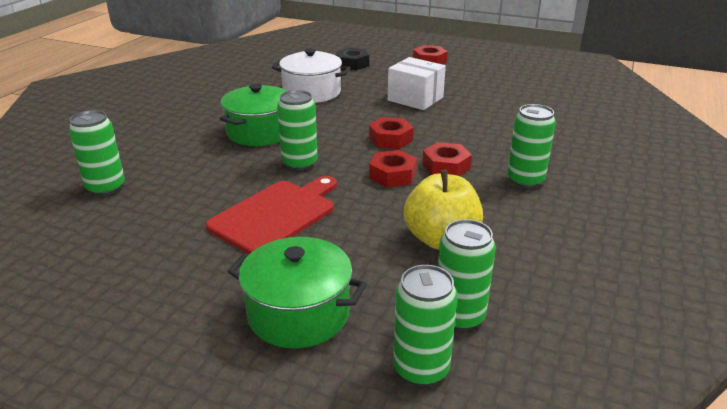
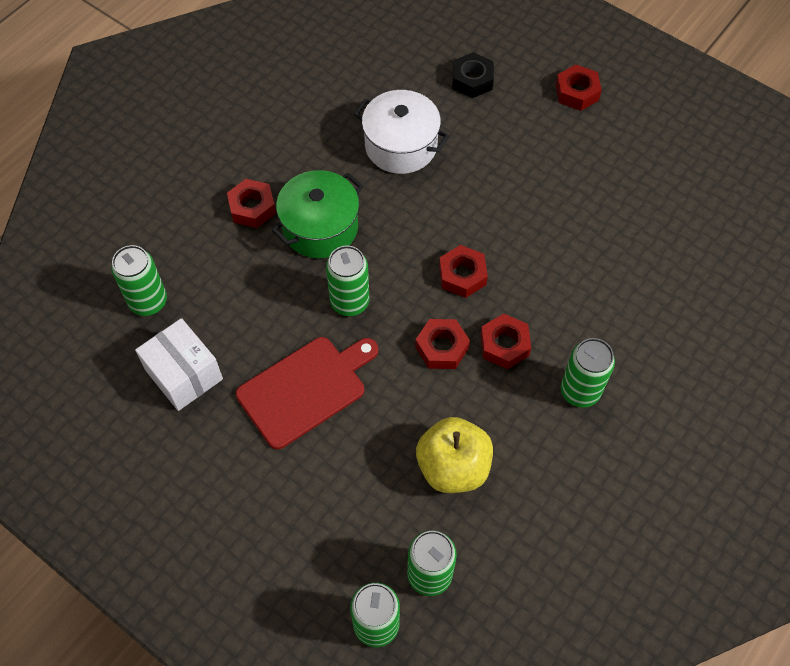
camera: 15 degrees right, 30 degrees up
green pot [228,237,367,348] -> none
white box [388,57,446,110] -> white box moved to [135,318,223,411]
none -> red nut [227,179,276,228]

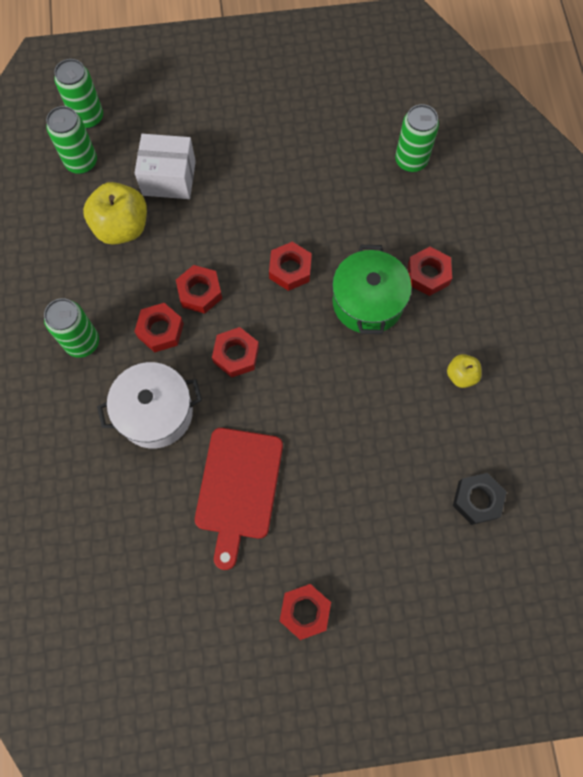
camera: 135 degrees right, 10 degrees up
white box [135,318,223,411] -> white box moved to [135,134,196,199]
red cutting board [236,337,378,449] -> red cutting board moved to [195,428,283,570]
green can [326,246,369,316] -> red nut [269,242,312,291]
white pot [354,90,449,174] -> white pot moved to [97,362,202,448]
black nut [452,52,494,98] -> black nut moved to [453,473,506,525]
none -> yellow apple [447,354,482,388]

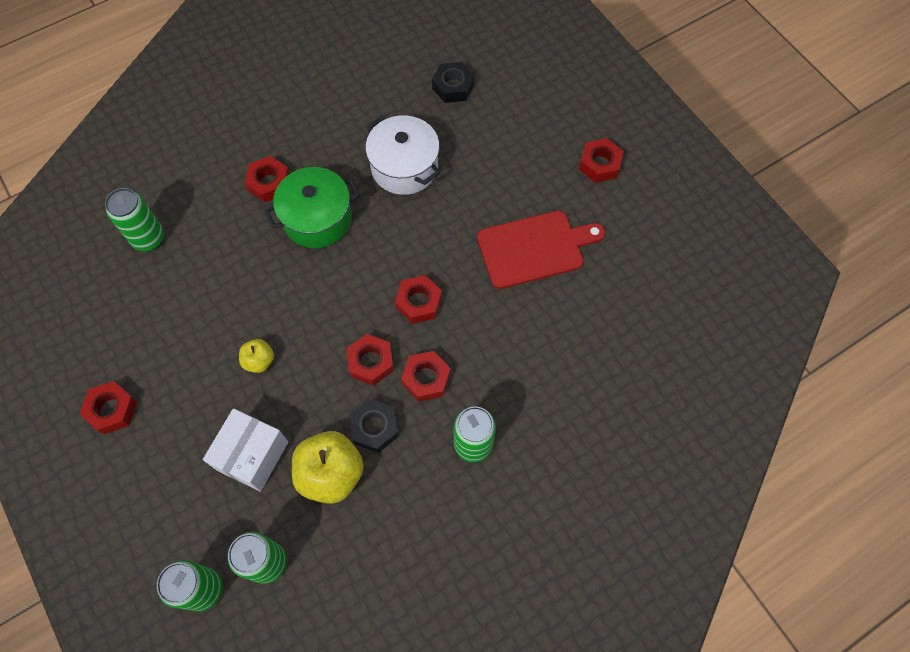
camera: 115 degrees left, 5 degrees down
white pot [97,362,202,448] -> white pot moved to [365,115,440,195]
white box [135,134,196,199] -> white box turned 45 degrees clockwise [203,408,288,492]
red nut [269,242,312,291] -> red nut moved to [80,381,137,434]
yellow apple [447,354,482,388] -> yellow apple moved to [239,339,274,373]
none -> black nut [349,399,399,453]

